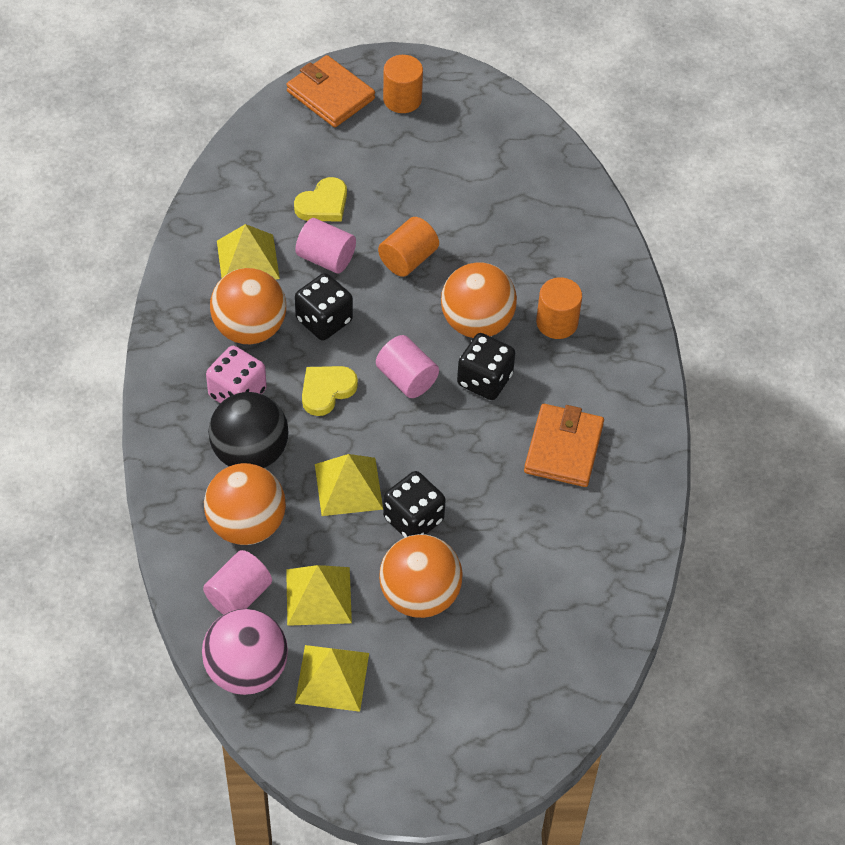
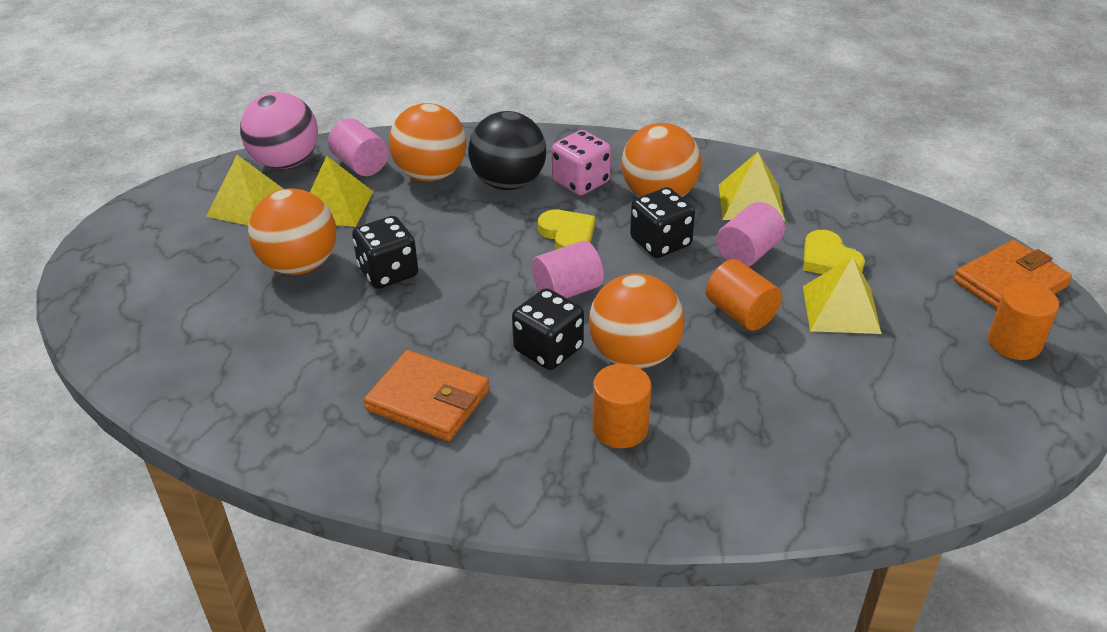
camera: 105 degrees right, 15 degrees down
yellow pyramid [315,454,383,516] -> yellow pyramid moved to [803,256,882,334]

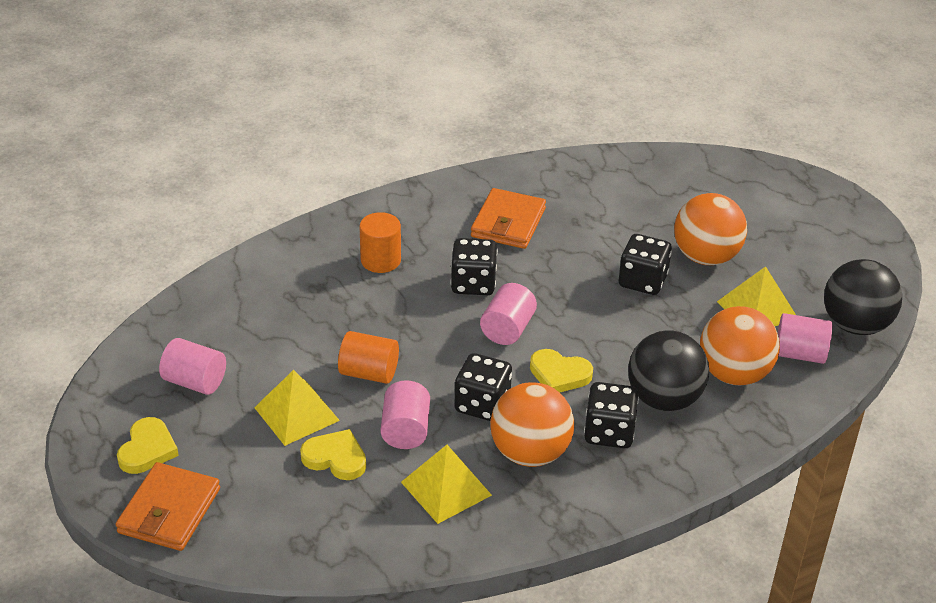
camera: 140 degrees right, 0 degrees up
yellow pyramid [206,155,283,225] -> none
pink ball [240,92,318,169] -> black ball [824,259,902,335]
orange wallet [364,350,489,441] -> orange wallet turned 60 degrees counterclockwise [471,188,546,249]
pink dice [552,130,611,196] -> black dice [584,382,639,448]
orange ball [589,274,685,369] -> none
orange cylinder [988,282,1059,360] -> yellow heart [117,417,179,474]
none -> pink cylinder [159,338,226,395]

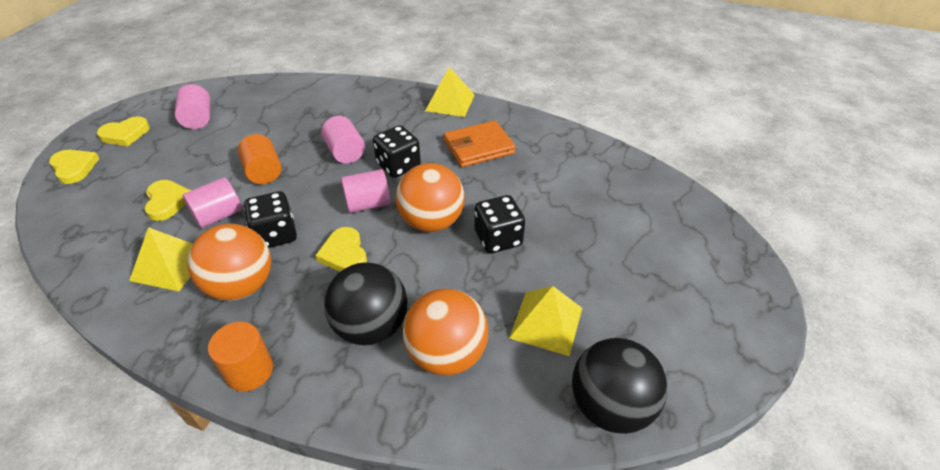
camera: 50 degrees right, 5 degrees up
orange wallet [116,462,220,551] -> yellow heart [49,150,100,184]
yellow pyramid [254,370,340,446] -> yellow pyramid moved to [425,67,475,117]
orange cylinder [360,212,401,273] -> orange cylinder moved to [208,322,273,392]
black dice [584,382,639,448] -> none
orange ball [674,193,747,265] -> orange ball moved to [395,163,465,232]
pink cylinder [778,313,833,364] -> pink cylinder moved to [321,116,365,164]

